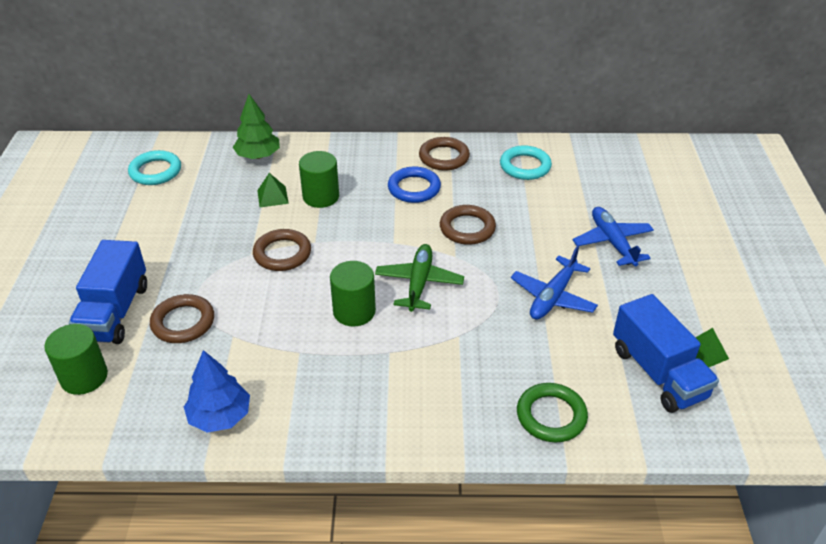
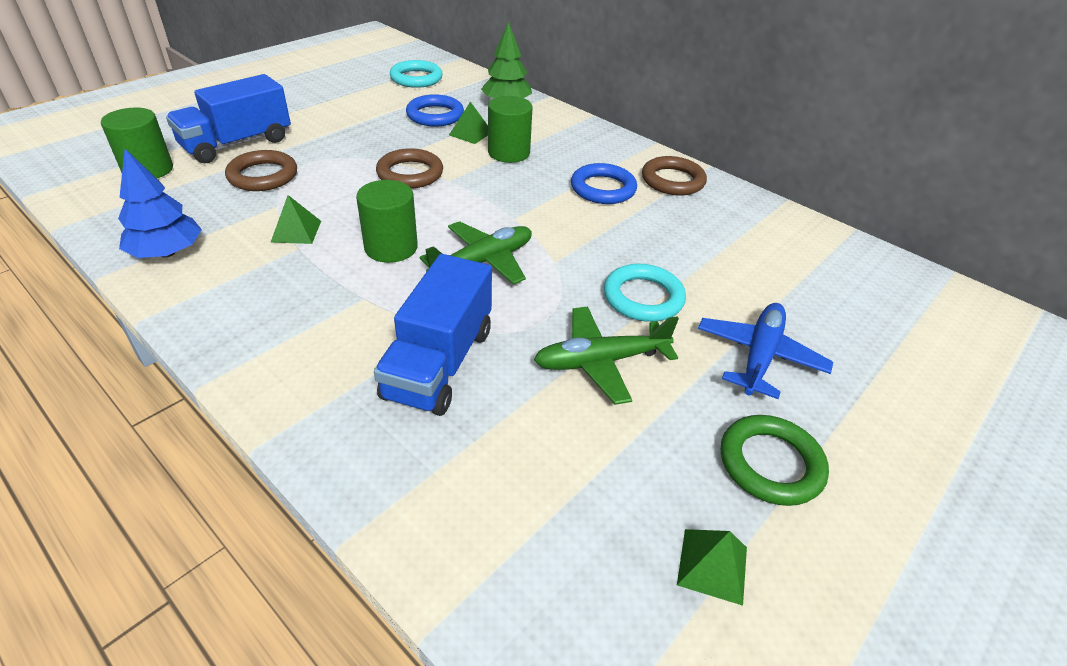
camera: 40 degrees right, 0 degrees up
brown ring [440,205,496,245] -> none
turquoise ring [500,145,552,180] -> turquoise ring moved to [604,263,686,322]
blue plane [511,246,598,320] -> green plane [534,307,679,405]
green ring [517,383,588,442] -> green ring moved to [721,415,829,506]
blue truck [613,294,719,413] -> blue truck moved to [374,254,492,416]
none -> green pyramid [270,195,321,244]
none -> blue ring [406,94,464,127]

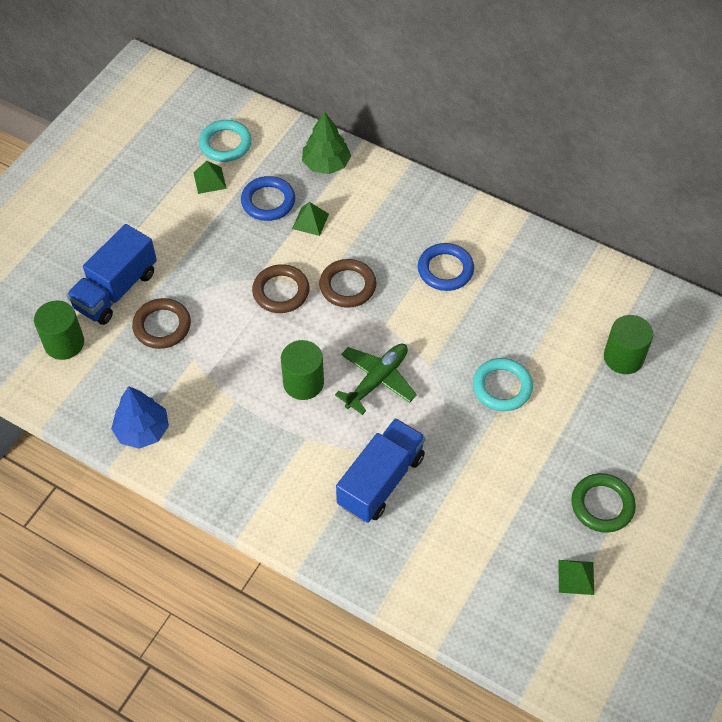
camera: 10 degrees left, 15 degrees up
green pyramid [270,195,321,244] -> green pyramid moved to [193,161,227,194]
blue truck [374,254,492,416] -> blue truck turned 150 degrees counterclockwise [336,418,426,523]
green cylinder [488,96,533,163] -> green cylinder moved to [604,315,653,374]
green plane [534,307,679,405] -> none
brown ring [642,156,707,195] -> brown ring moved to [319,259,376,308]
blue plane [698,303,833,399] -> none

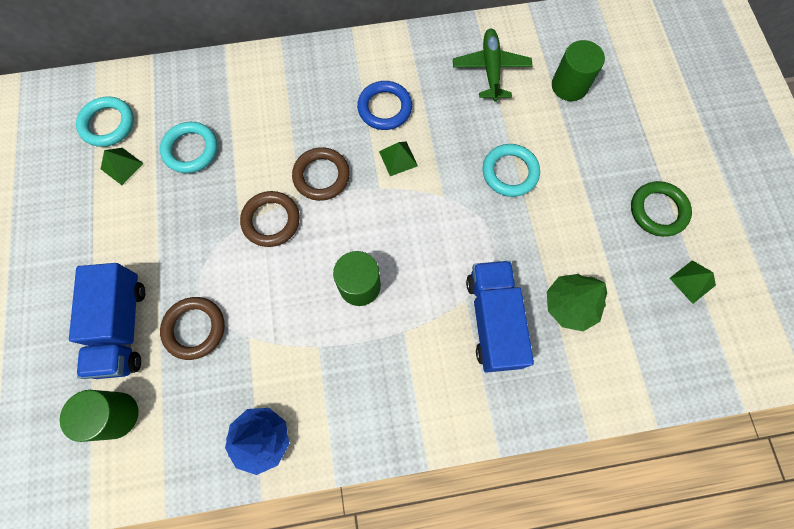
camera: 40 degrees left, 15 degrees up
blue ring [241,176,295,221] -> turquoise ring [160,122,218,173]
green pyramid [292,202,329,236] -> green pyramid moved to [379,141,418,176]
green tree [302,111,351,174] -> green tree moved to [547,274,607,331]
green plane [335,344,417,415] -> green plane moved to [453,29,532,102]

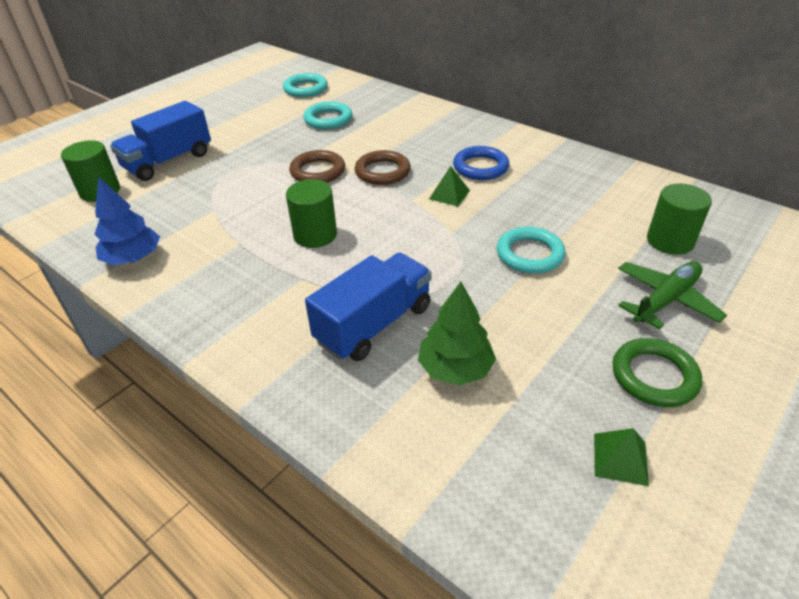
camera: 50 degrees right, 30 degrees down
green pyramid [101,148,144,185] -> none
brown ring [160,297,225,360] -> none
green plane [453,29,532,102] -> green plane moved to [618,262,727,330]

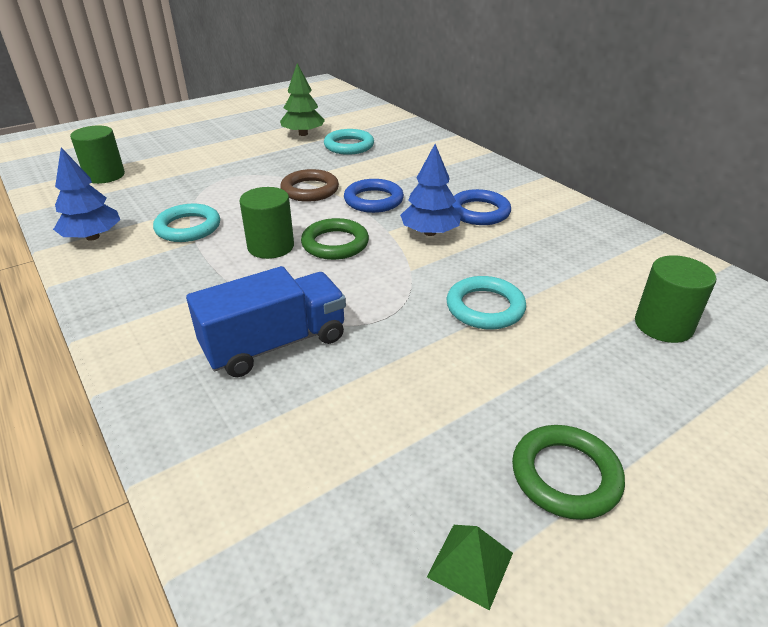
camera: 15 degrees right, 5 degrees down
blue truck [110,101,211,181] -> none
turquoise ring [283,73,328,97] -> turquoise ring moved to [153,204,220,242]
brown ring [355,150,411,185] -> blue ring [344,179,404,213]
green tree [418,282,496,385] -> green tree moved to [280,63,325,136]
green pyramid [429,166,470,206] -> blue tree [400,144,461,236]
green plane [618,262,727,330] -> none
none -> green ring [301,218,369,260]

